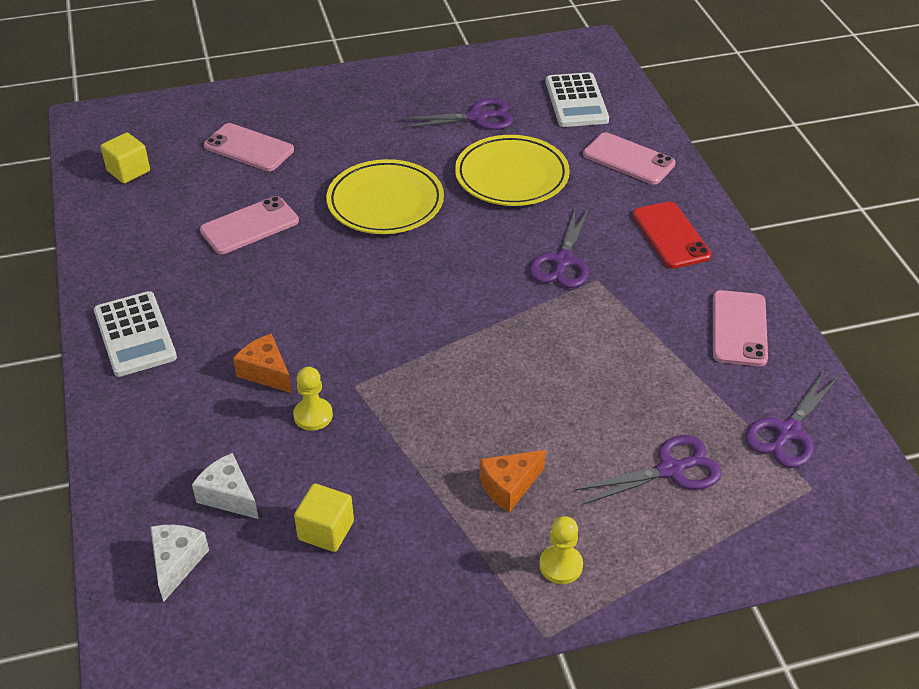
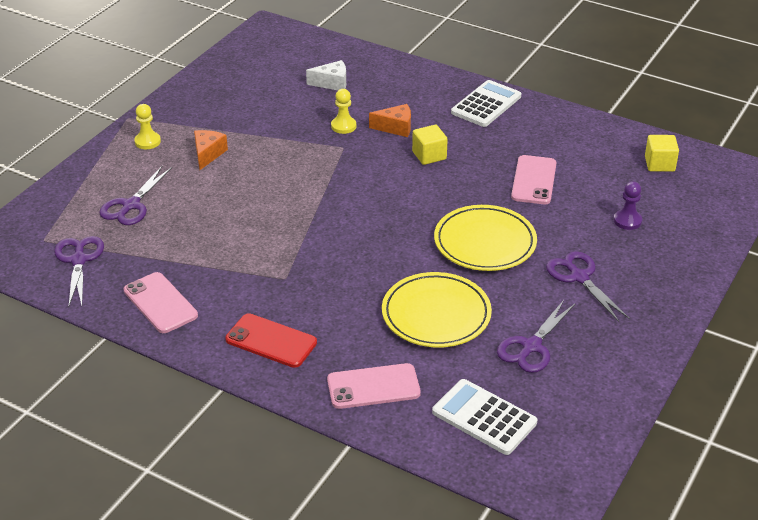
camera: 135 degrees right, 5 degrees down
white calculator [94,291,177,377] -> white calculator turned 105 degrees clockwise [451,80,521,127]
white cheese [150,525,209,602] -> none
pink phone [204,123,294,171] -> purple pawn [614,181,642,230]
yellow cube [294,484,354,552] -> yellow cube moved to [412,125,448,165]
purple scissors [529,206,589,288] -> purple scissors moved to [546,251,629,322]

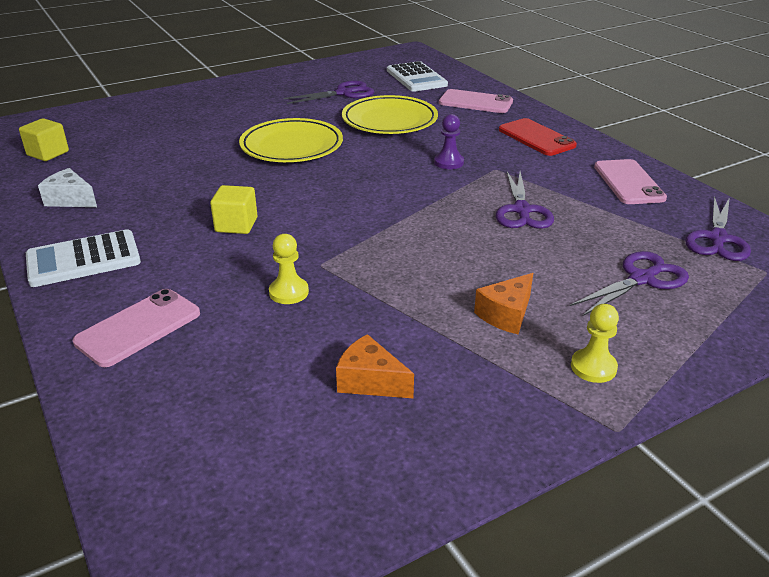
camera: 150 degrees left, 5 degrees down
white cheese [306,60,346,90] -> white cheese moved to [38,168,97,207]
orange cheese [369,104,411,137] -> orange cheese moved to [336,334,414,398]
pink phone [511,155,557,204] -> pink phone moved to [73,289,200,367]
purple scissors [546,251,629,322] -> purple scissors moved to [496,171,554,229]
purple pawn [614,181,642,230] -> purple pawn moved to [434,114,464,169]

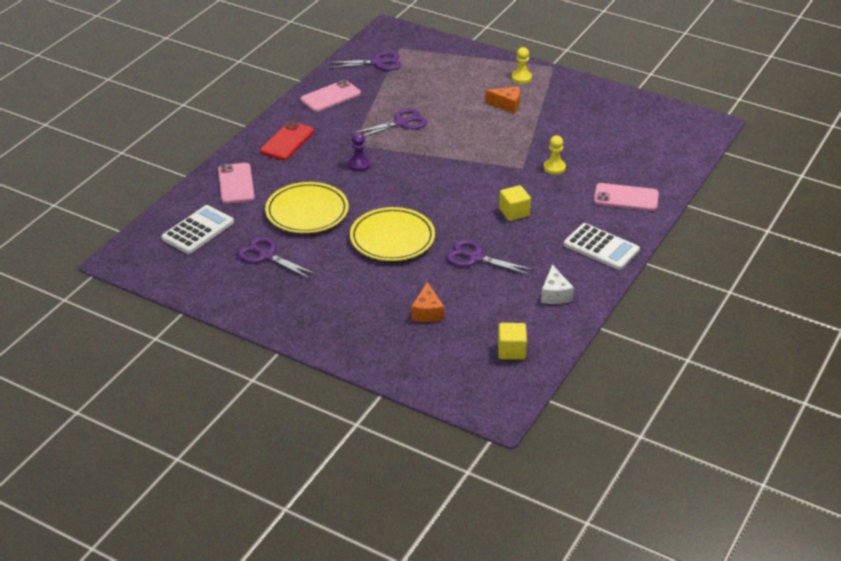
camera: 120 degrees left, 5 degrees up
orange cheese [336,334,414,398] -> orange cheese moved to [411,282,444,322]
purple scissors [570,251,689,316] -> purple scissors moved to [446,240,534,275]

